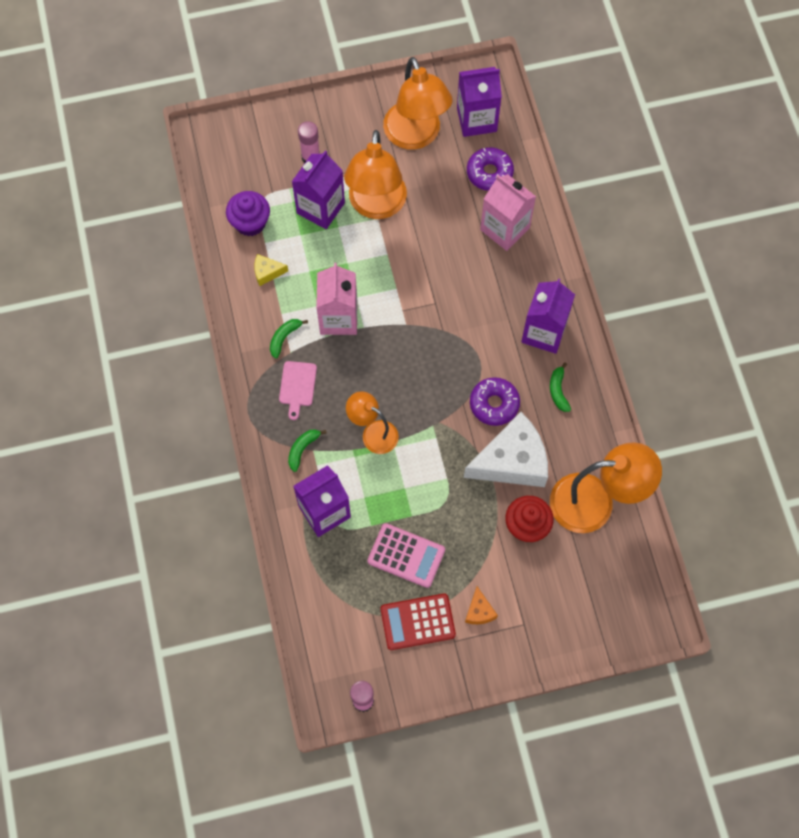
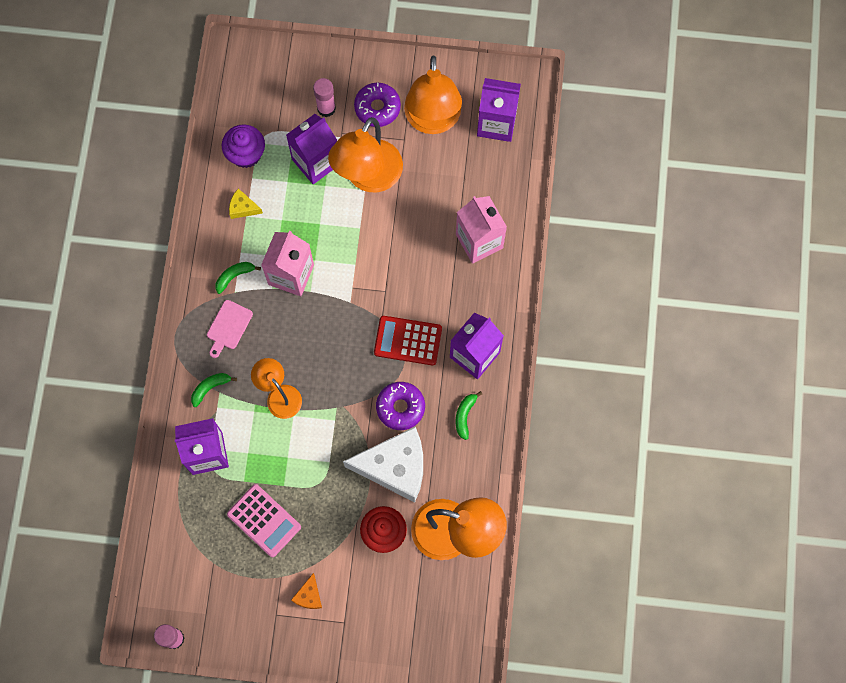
camera: 20 degrees right, 5 degrees up
red calculator [380,594,456,650] -> red calculator moved to [374,316,442,365]
purple donut [467,147,514,191] -> purple donut moved to [354,82,401,127]

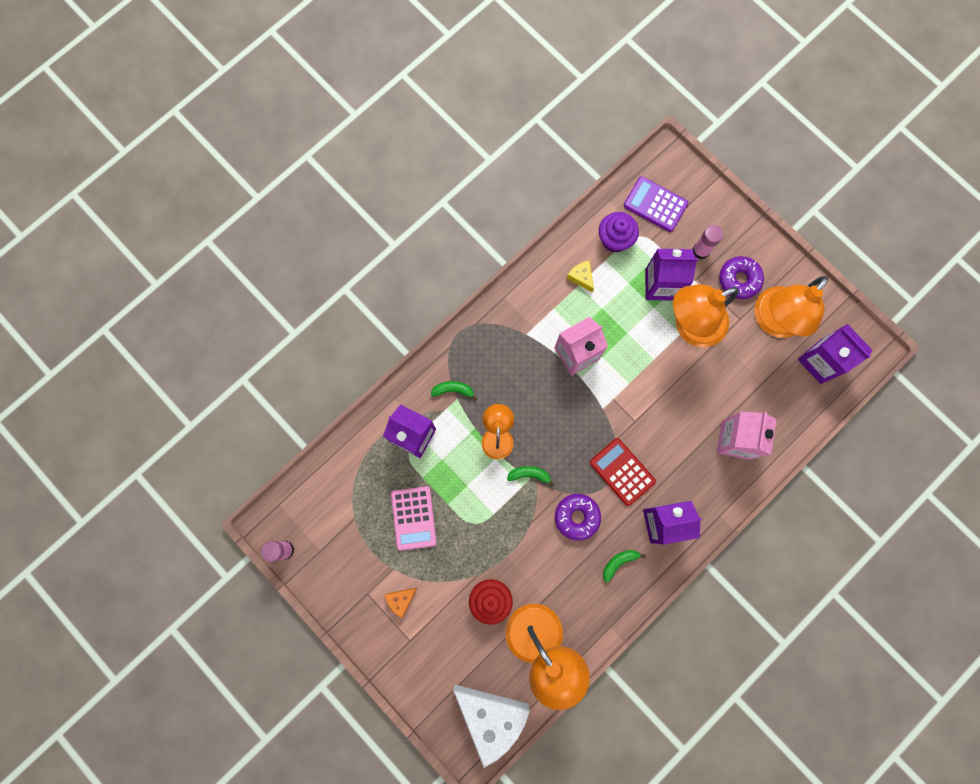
camera: 40 degrees right, 5 degrees up
pink cutting board [207,300,253,358] -> none
green banana [215,262,261,294] -> green banana moved to [507,466,554,487]
white cheese [343,427,423,502] -> white cheese moved to [453,685,530,768]
none -> purple calculator [624,176,688,232]

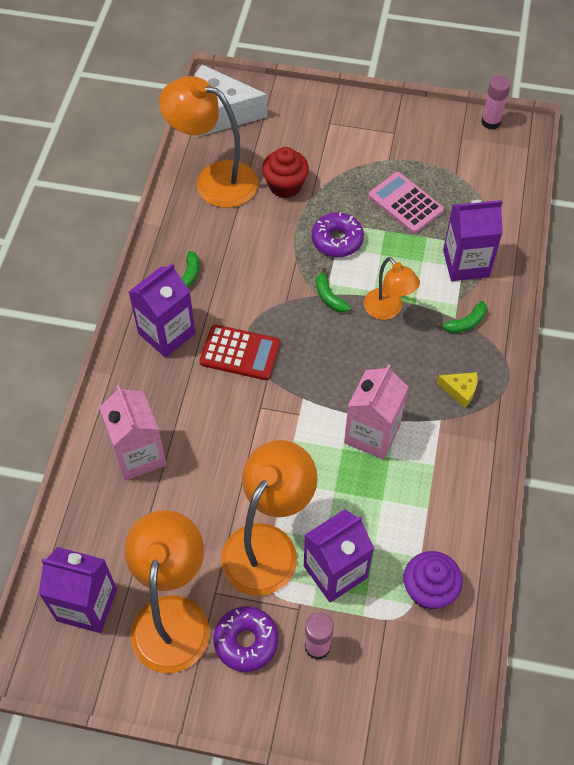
camera: 145 degrees right, 20 degrees down
orange cheese [385,588,417,618] -> none
green banana [507,466,554,487] -> green banana turned 90 degrees clockwise [316,268,351,312]
purple donut [555,494,601,541] -> purple donut moved to [312,212,364,257]
yellow cheese [567,260,594,292] -> yellow cheese moved to [437,372,478,408]
purple calculator [624,176,688,232] -> none

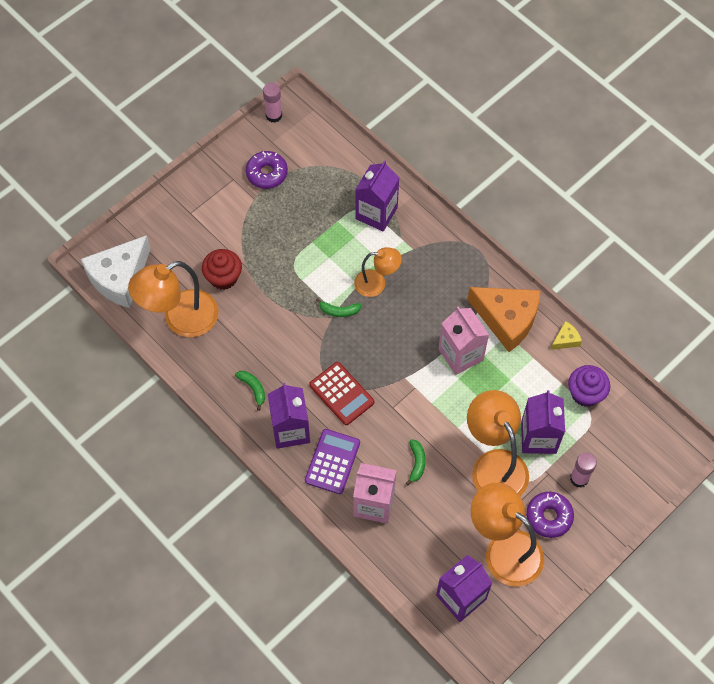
camera: 55 degrees left, 5 degrees up
red calculator [199,324,280,380] -> red calculator turned 90 degrees clockwise [309,362,374,425]
purple donut [312,212,364,257] -> purple donut moved to [246,151,288,189]
pink calculator [368,172,444,233] -> none
green banana [436,301,487,333] -> green banana moved to [406,439,426,486]
yellow cheese [437,372,478,408] -> yellow cheese moved to [551,321,582,350]
none -> purple calculator [305,429,360,494]
none -> orange cheese [468,287,541,352]

